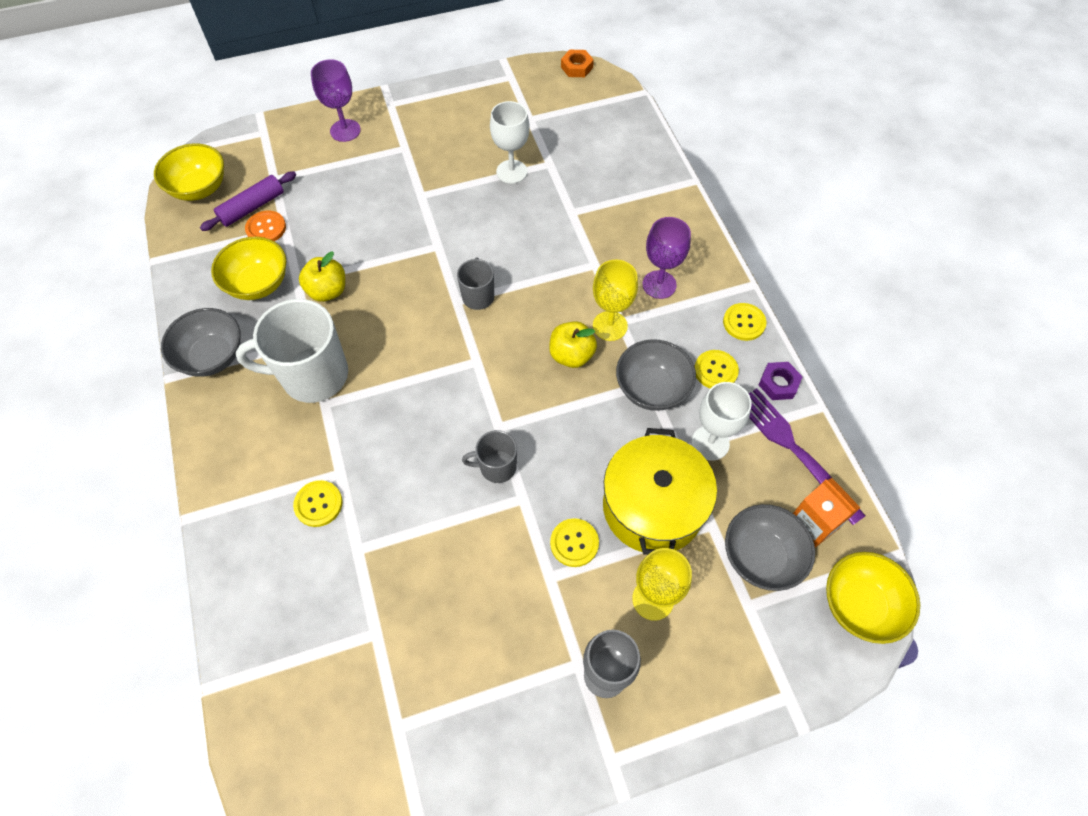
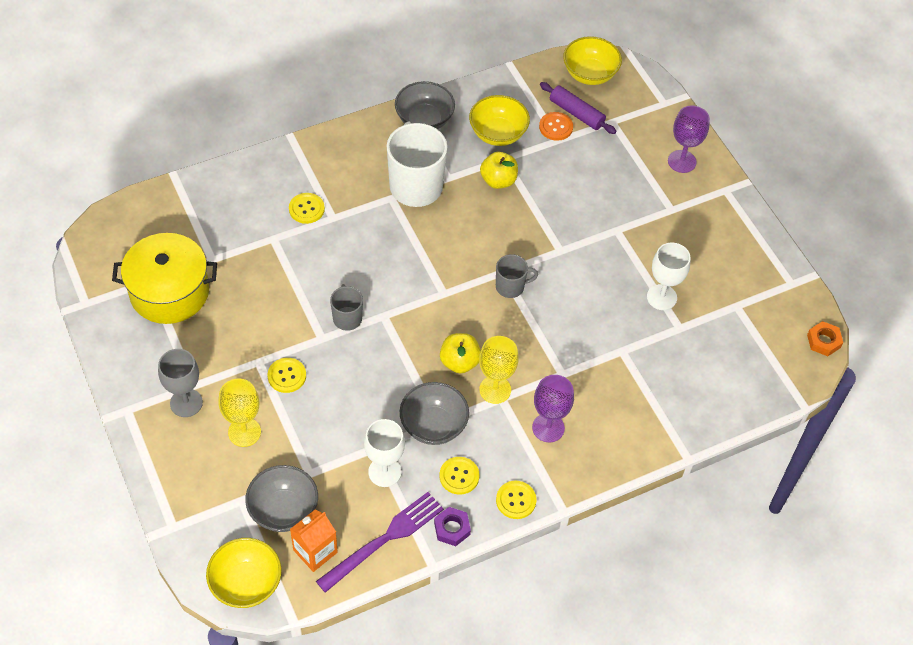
camera: 80 degrees right, 5 degrees down
yellow pot [603,428,717,555] -> yellow pot moved to [112,233,217,324]

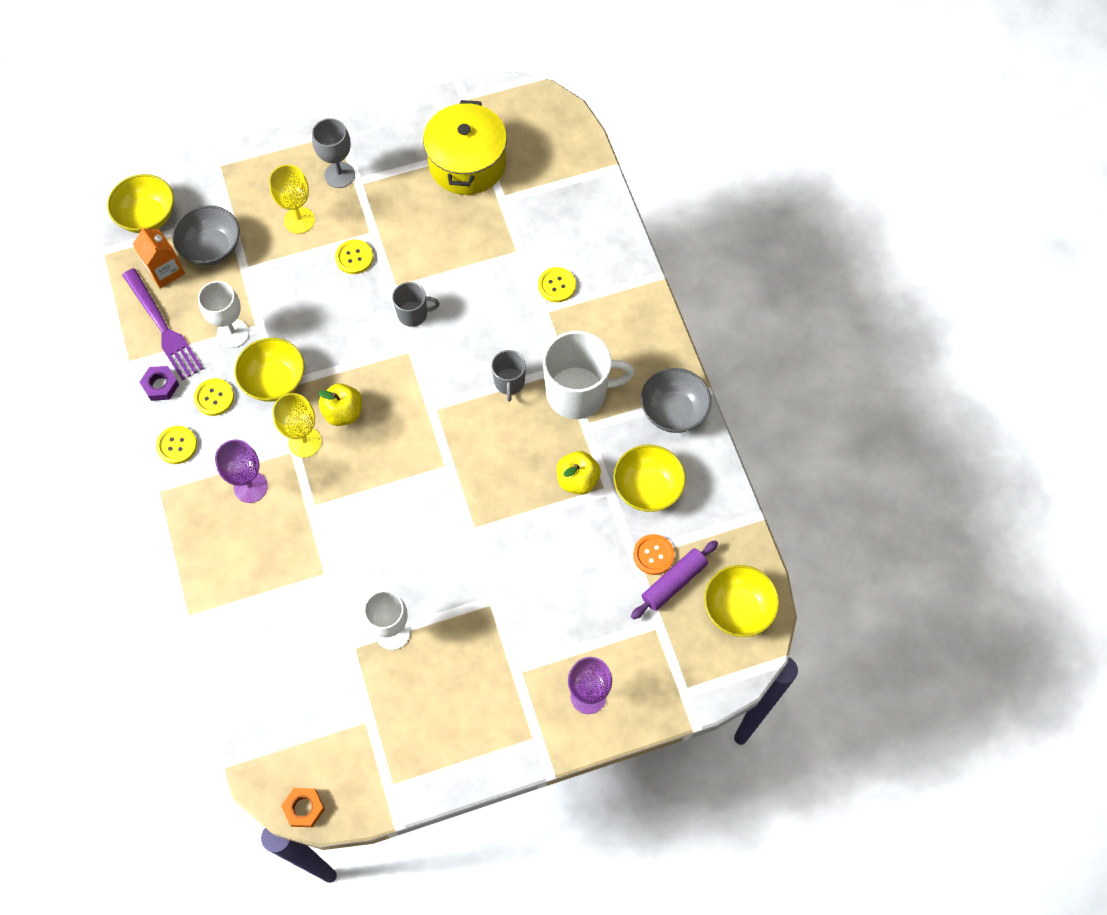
camera: 100 degrees right, 10 degrees up
grey bowl [400,382,469,445] -> yellow bowl [234,338,305,402]
grey mug [496,254,538,298] -> grey mug moved to [491,350,526,401]

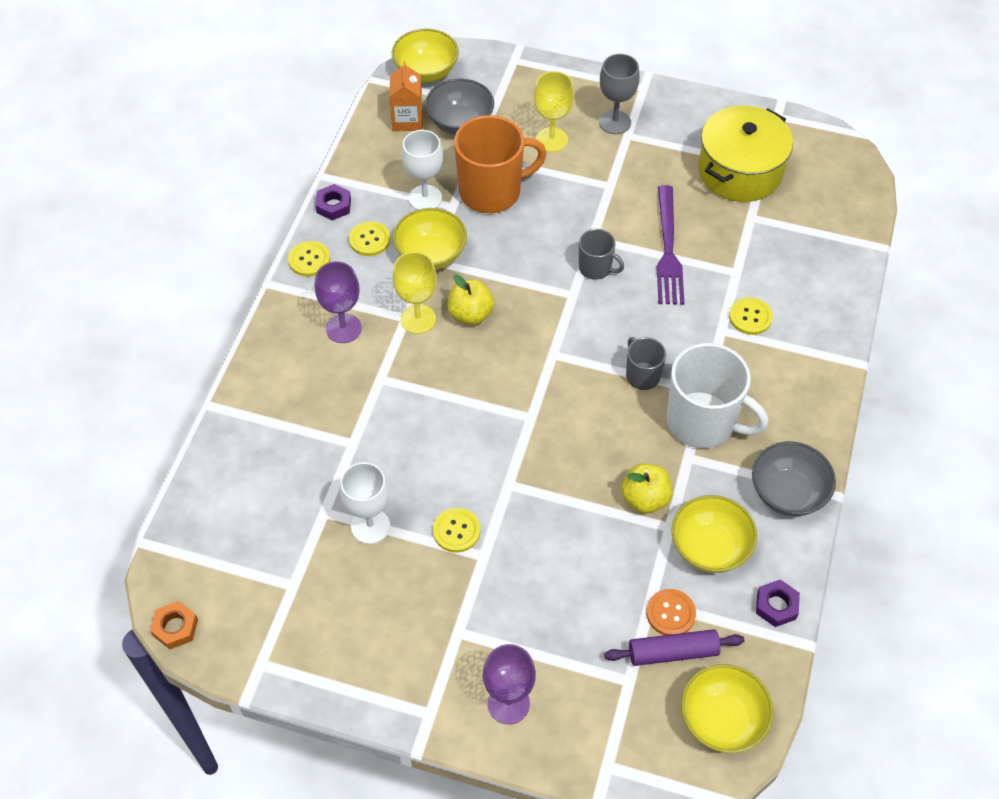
camera: 35 degrees right, 10 degrees down
purple fork [122,268,203,380] -> purple fork moved to [656,185,684,305]
yellow button [335,239,373,274] -> yellow button moved to [433,508,480,553]
grey mug [491,350,526,401] -> grey mug turned 120 degrees clockwise [626,337,666,390]
none -> orange mug [454,115,547,213]
none -> purple nut [756,580,800,627]

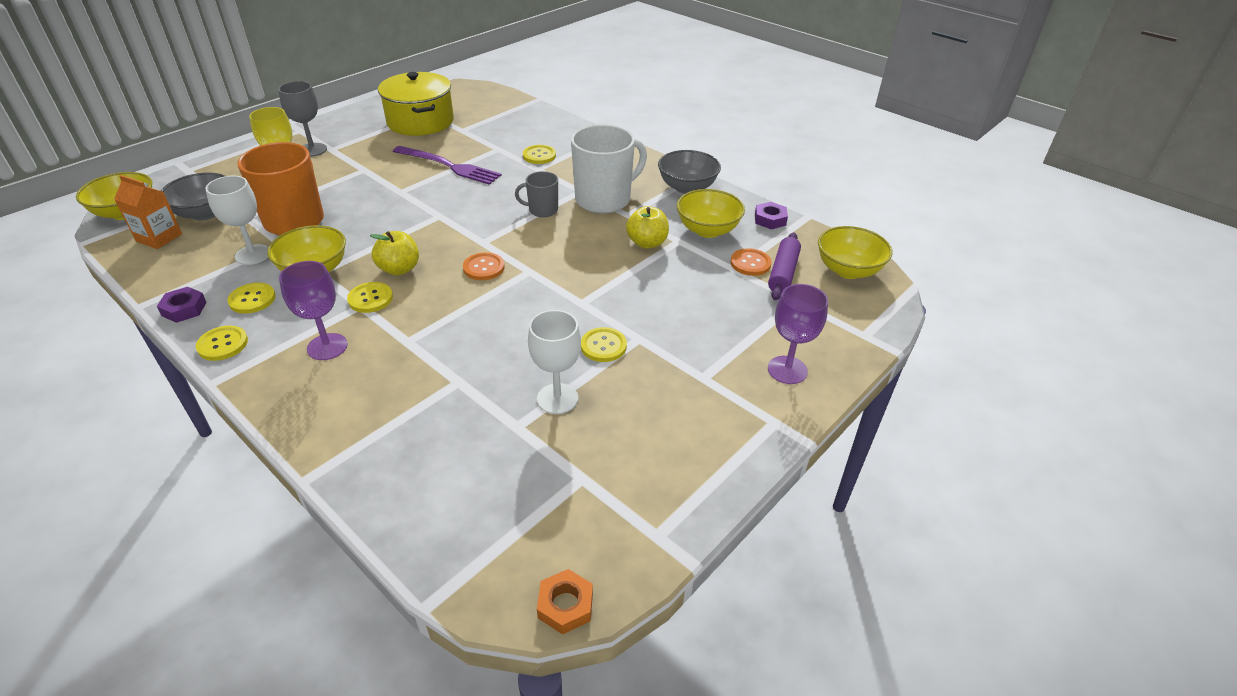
camera: 65 degrees left, 15 degrees down
yellow goblet [392,252,437,334] -> yellow button [347,282,393,313]
grey mug [579,229,624,280] -> none
none -> orange button [463,252,505,280]

